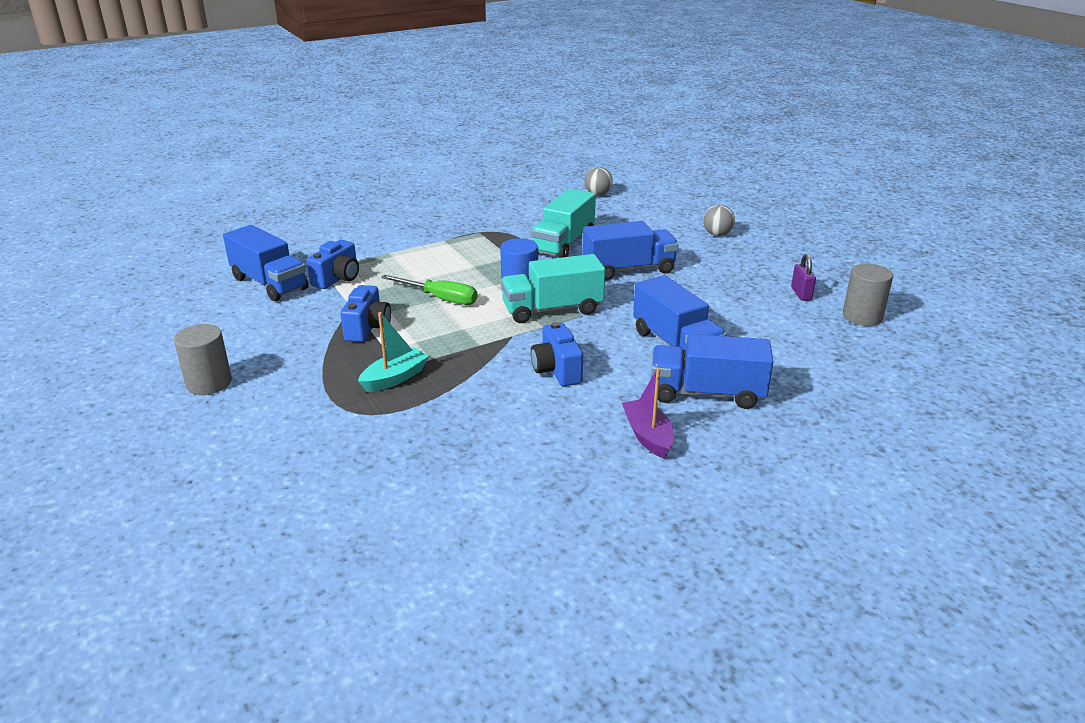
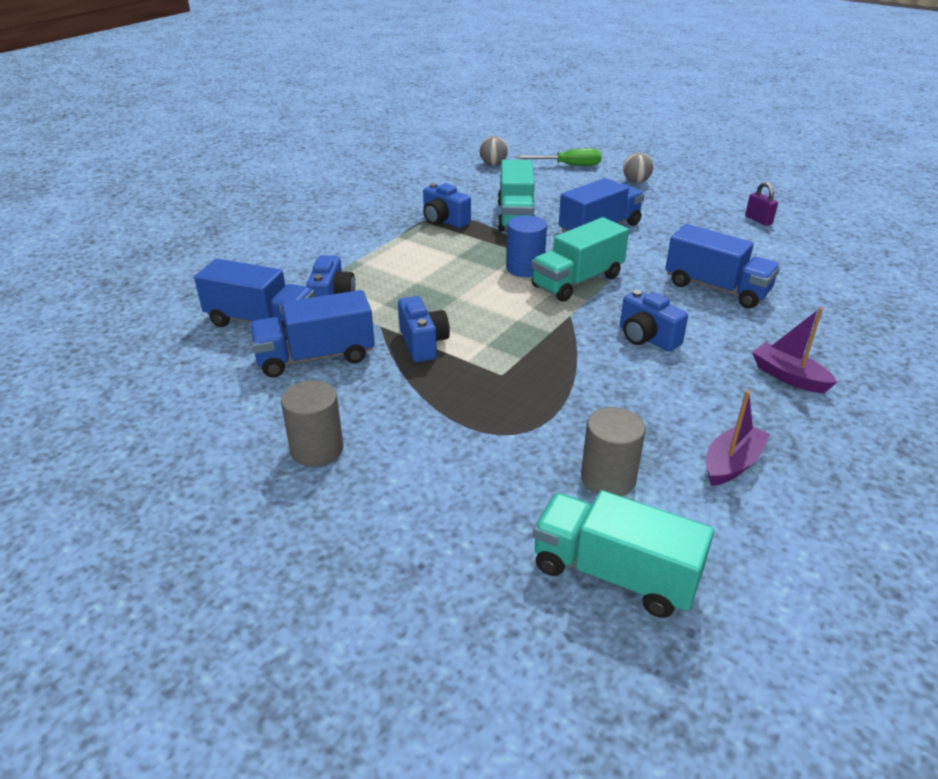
camera: 25 degrees left, 5 degrees up
turquoise boat [358,312,429,392] -> none
green screwdriver [381,275,478,305] -> green screwdriver moved to [516,148,602,166]
blue truck [651,334,774,409] -> blue truck moved to [249,290,375,377]
grey cylinder [843,264,893,326] -> grey cylinder moved to [581,407,646,496]
none -> blue camera [423,183,471,228]
none -> turquoise truck [533,490,714,618]
none -> purple boat [706,391,770,486]

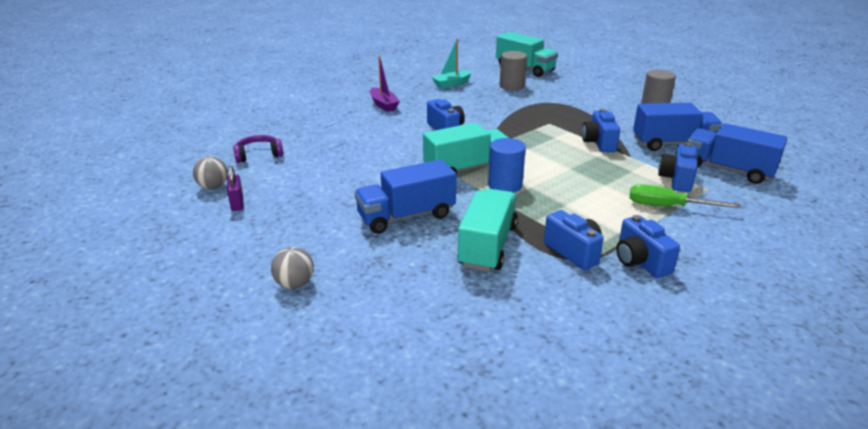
camera: 165 degrees left, 5 degrees down
grey ball [480,136,508,165] -> grey ball moved to [193,156,228,189]
green screwdriver [516,148,602,166] -> green screwdriver moved to [629,184,741,208]
blue truck [665,224,780,308] -> none
purple boat [706,391,770,486] -> turquoise boat [432,39,472,89]
none -> purple headphones [233,135,283,163]
none -> blue camera [616,215,680,278]

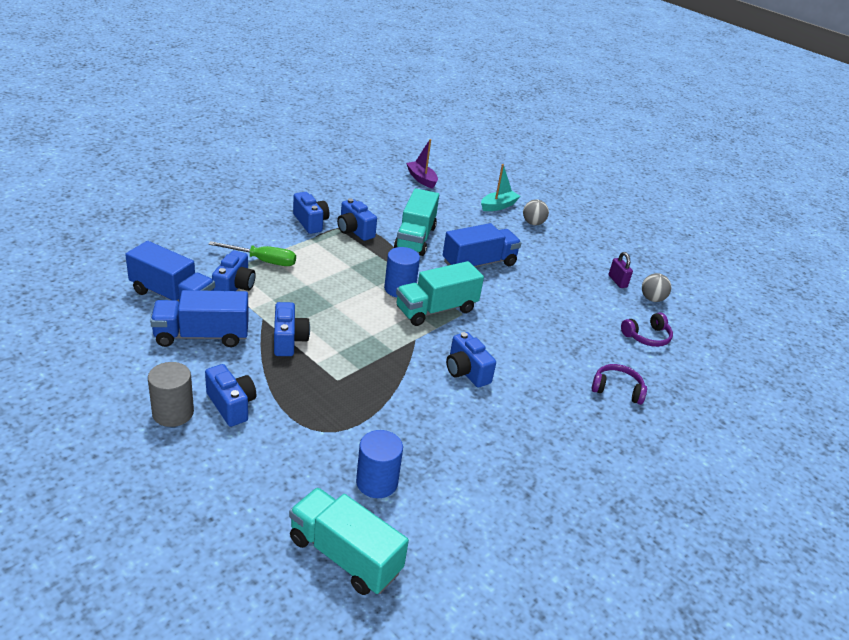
camera: 170 degrees right, 5 degrees up
purple boat [370,56,400,112] -> purple boat moved to [406,139,438,189]
turquoise boat [432,39,472,89] -> turquoise boat moved to [481,164,520,211]
grey cylinder [500,51,527,91] -> blue cylinder [356,430,403,498]
none -> blue camera [205,364,256,427]
none -> purple headphones [592,364,647,405]

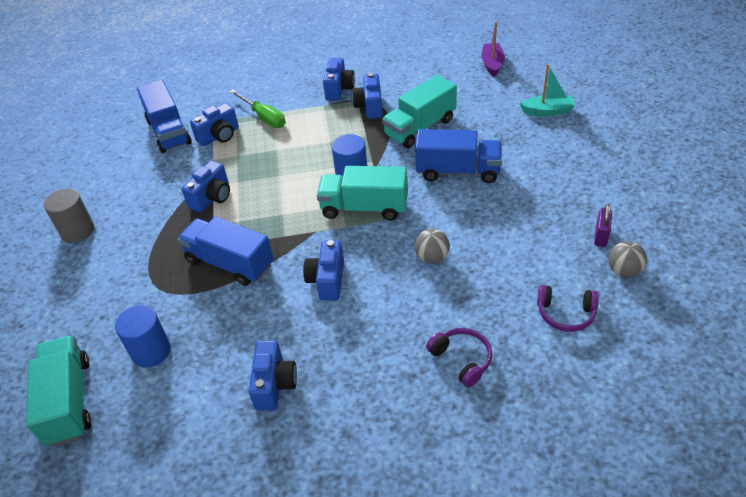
camera: 45 degrees right, 10 degrees up
blue truck [150,290,249,347] -> blue truck moved to [177,217,273,286]
blue camera [205,364,256,427] -> blue camera moved to [248,340,297,411]
grey ball [523,200,549,225] -> grey ball moved to [415,229,450,264]

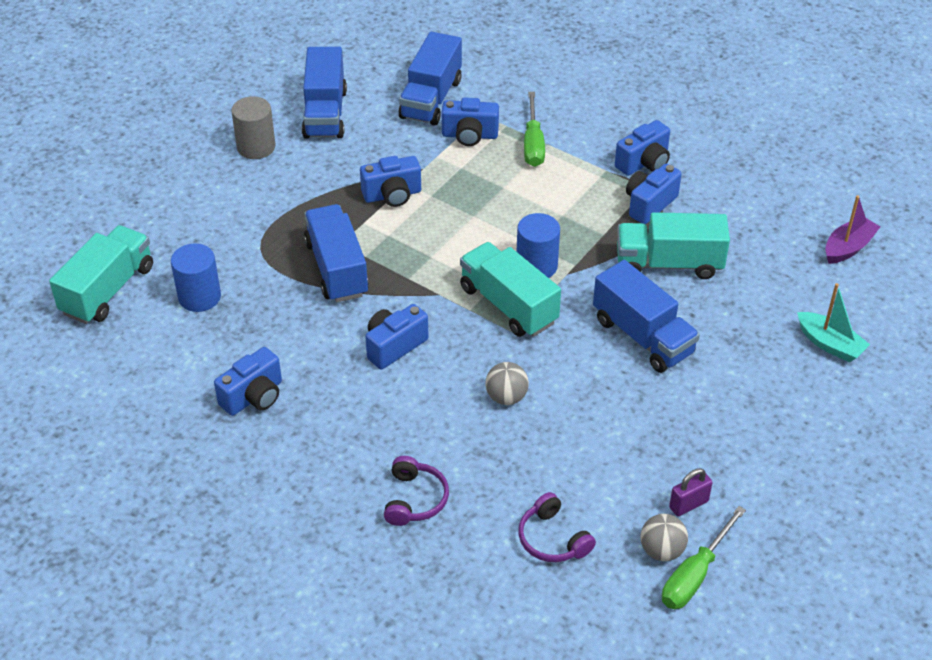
camera: 40 degrees right, 0 degrees up
none -> blue truck [302,47,347,139]
none -> green screwdriver [662,506,746,609]

